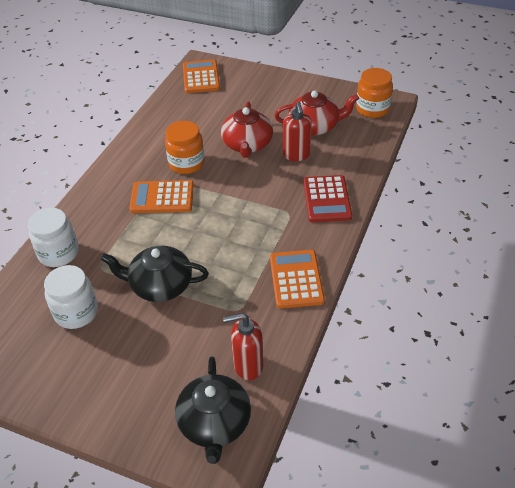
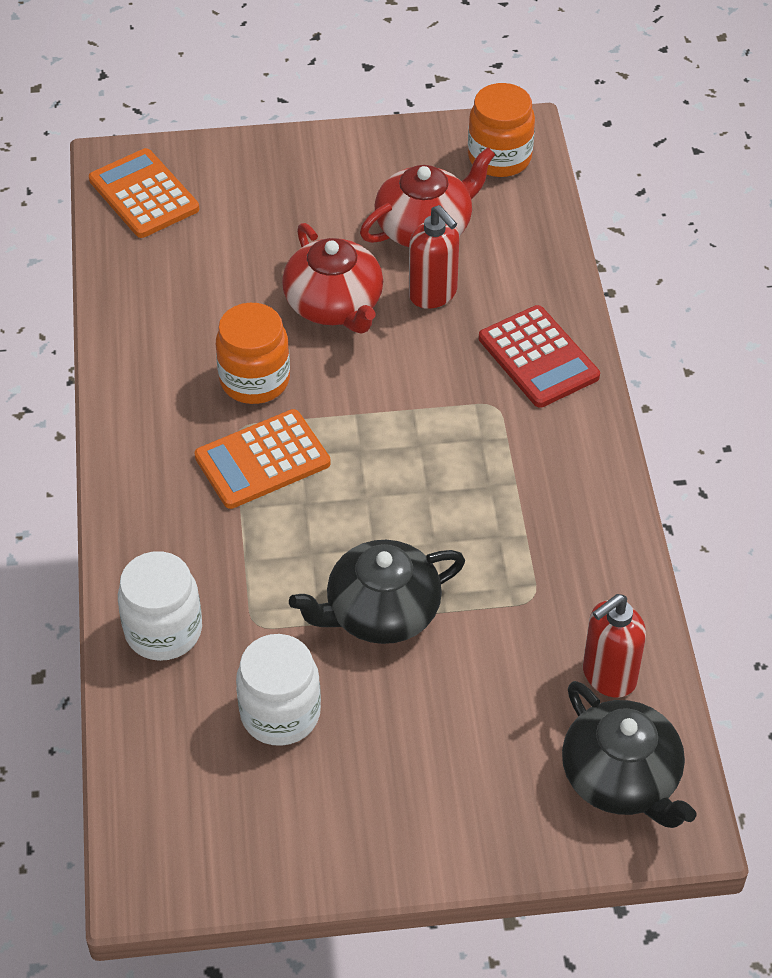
camera: 30 degrees left, 5 degrees up
orange calculator [270,250,325,308] -> none

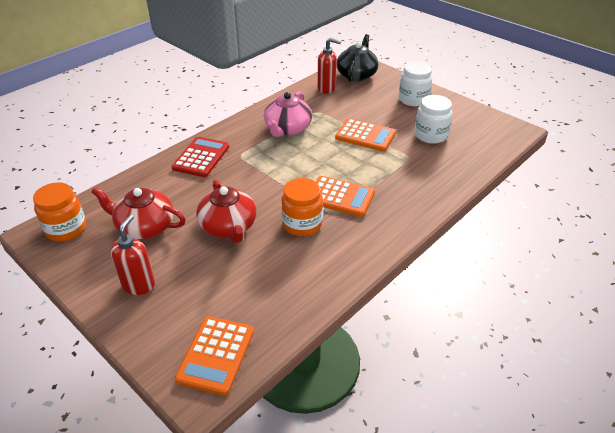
camera: 130 degrees left, 10 degrees down
white jar [118,551,202,661] -> white jar moved to [399,62,433,106]
red teapot [282,223,383,334] -> red teapot turned 135 degrees clockwise [196,179,256,243]
black teapot [289,540,465,644] -> orange calculator [335,118,396,152]
red soap dispenser [409,205,459,309] -> red soap dispenser moved to [110,215,155,295]
none -> pink teapot [264,91,312,137]

